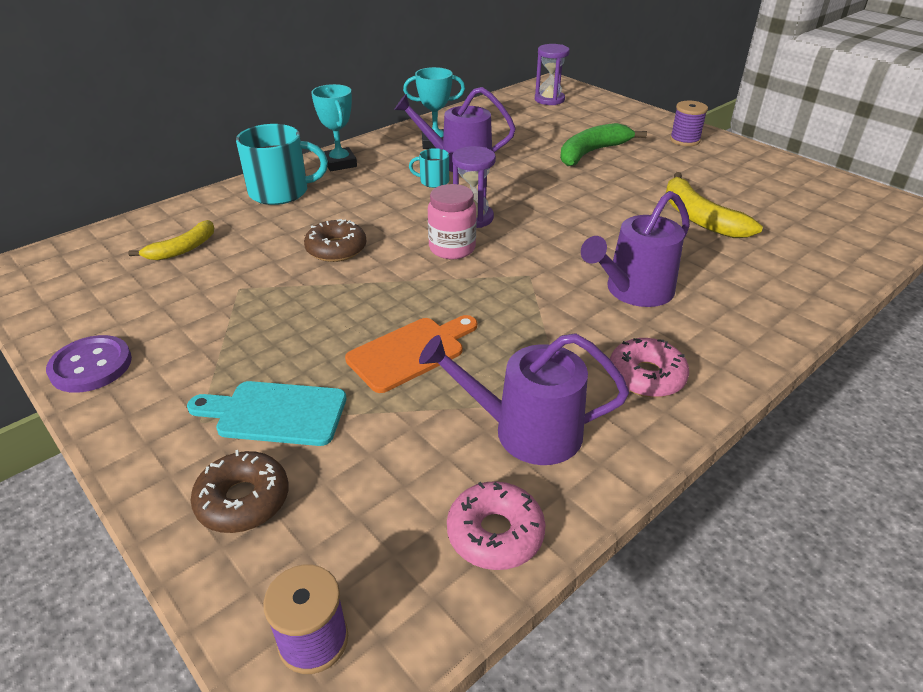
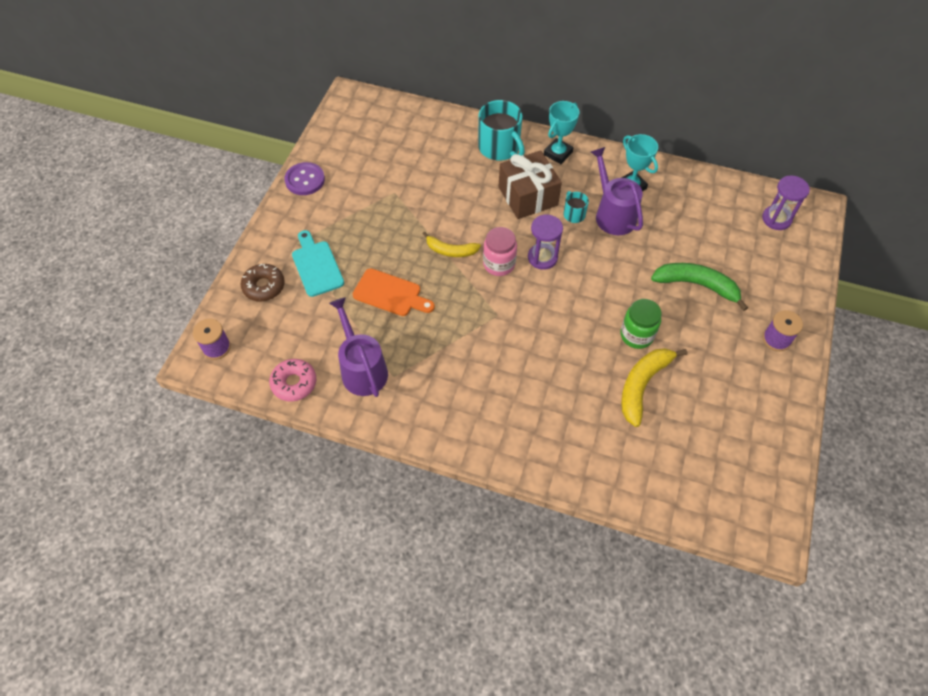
camera: 60 degrees right, 20 degrees up
yellow banana [128,220,214,260] -> yellow banana moved to [422,232,481,257]
brown donut [304,219,367,262] -> none
purple watering can [581,191,690,307] -> none
pink donut [610,338,689,397] -> none
none -> brown gift [499,150,562,219]
none -> green jar [620,299,662,349]

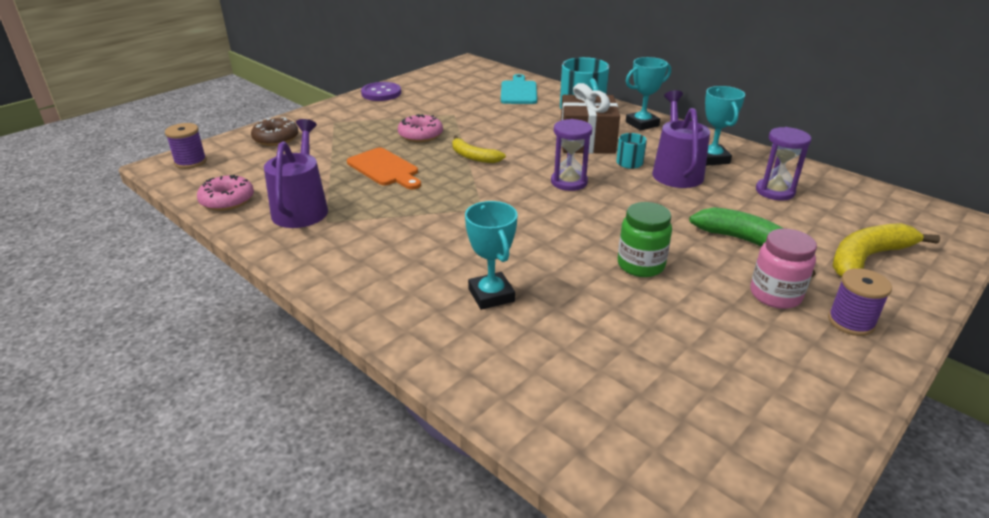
camera: 25 degrees right, 25 degrees down
turquoise cutting board [292,230,344,297] -> turquoise cutting board moved to [501,74,537,104]
pink jar [483,227,517,276] -> pink jar moved to [750,229,817,309]
yellow banana [621,348,687,427] -> yellow banana moved to [832,223,940,278]
purple hourglass [762,175,810,230] -> purple hourglass moved to [756,127,811,200]
none -> pink donut [398,114,443,142]
none -> turquoise trophy [465,201,518,310]

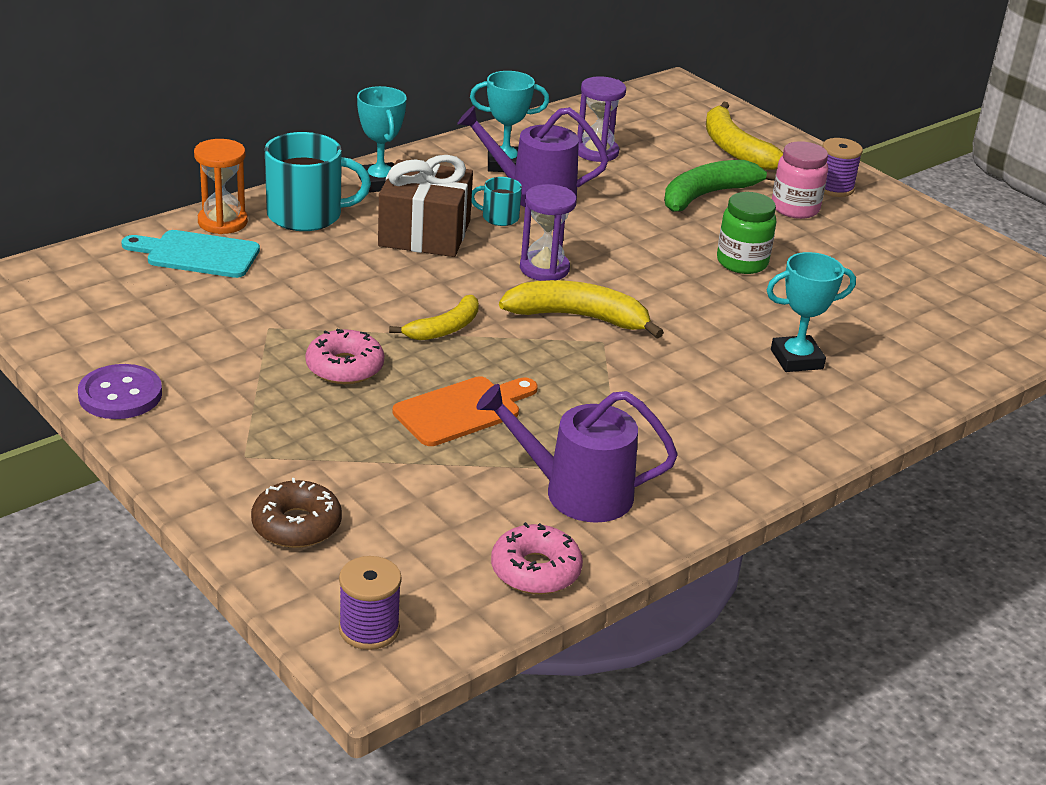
camera: 85 degrees left, 0 degrees up
none -> orange hourglass [194,139,248,234]
none -> yellow banana [499,280,664,339]

